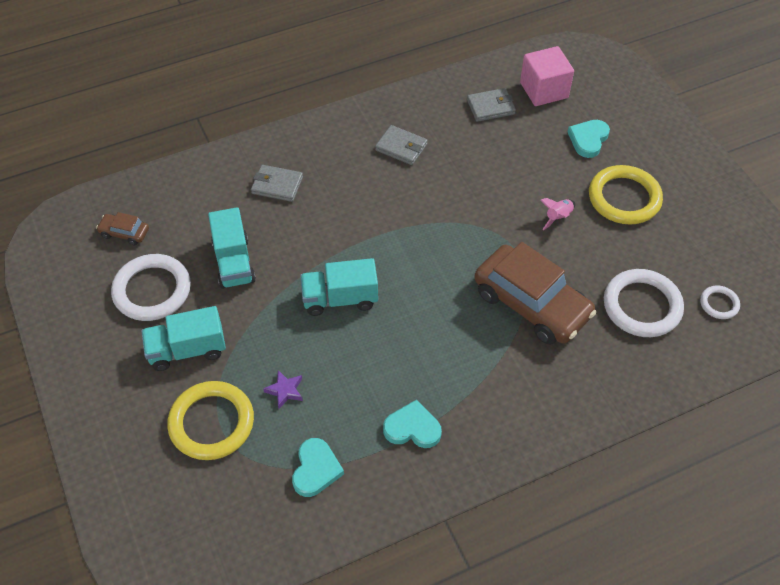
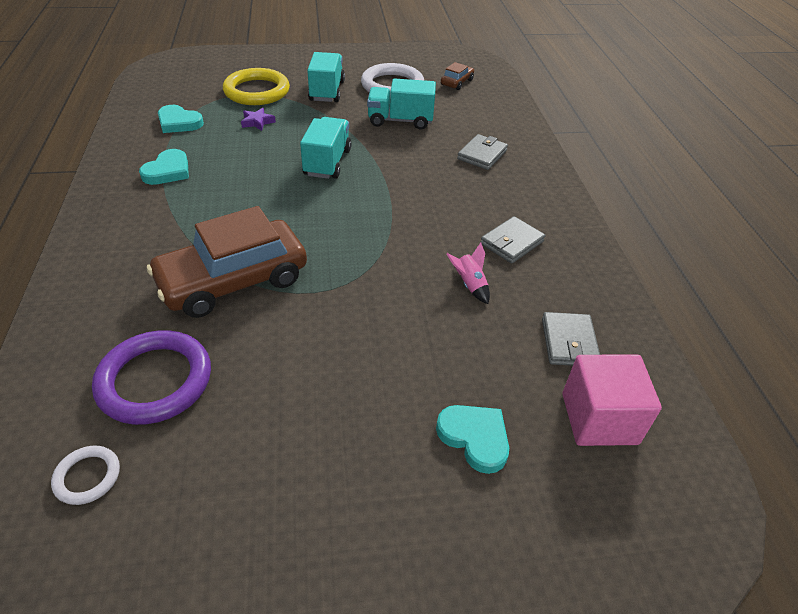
camera: 105 degrees right, 10 degrees down
pink rocket [540,198,575,230] -> pink rocket moved to [446,243,490,304]
yellow ring [589,165,663,225] -> none
white ring [604,269,684,337] -> purple ring [92,330,211,425]

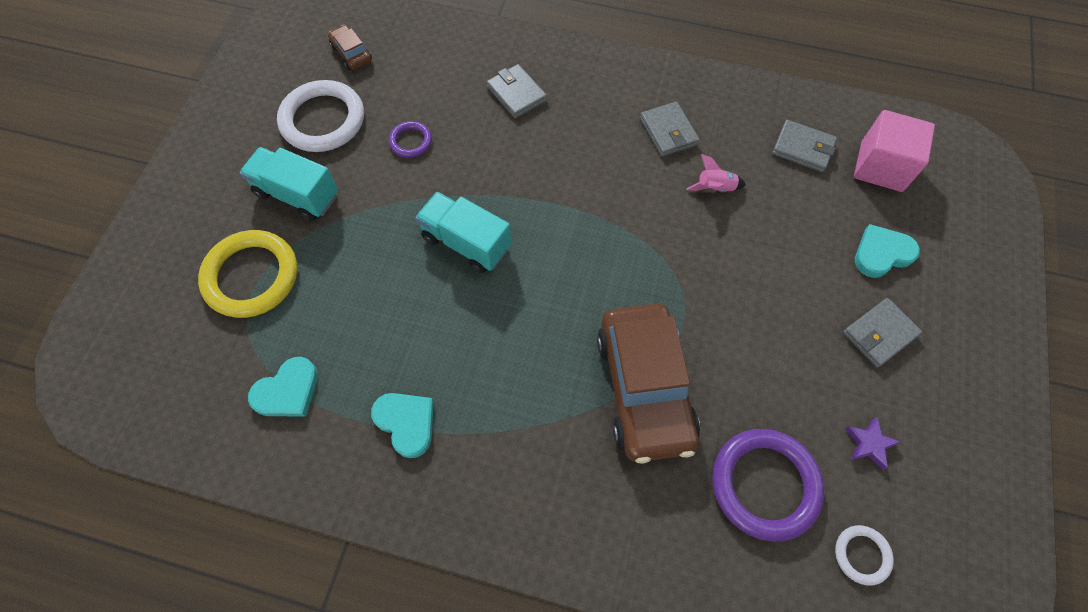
camera: 65 degrees left, 20 degrees up
purple star [241,108,276,131] -> purple star moved to [845,417,901,470]
turquoise truck [367,78,436,130] -> purple ring [389,121,432,158]
none -> grey wallet [843,298,922,368]

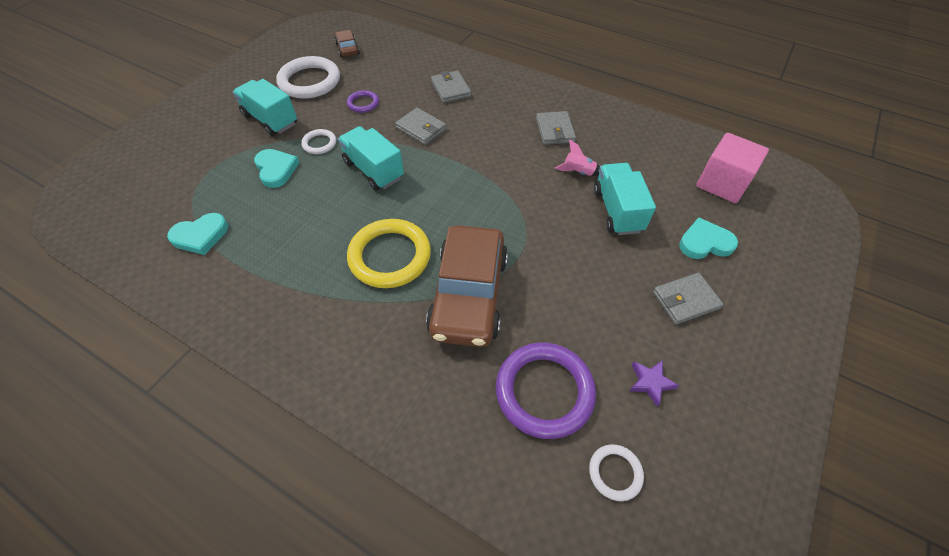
camera: 15 degrees right, 10 degrees down
yellow ring [198,230,297,318] -> yellow ring moved to [347,219,431,288]
turquoise heart [371,393,434,458] -> turquoise heart moved to [254,149,300,188]
grey wallet [772,120,837,172] -> grey wallet moved to [395,108,447,145]
none -> white ring [301,129,336,154]
none -> turquoise truck [594,163,656,235]

